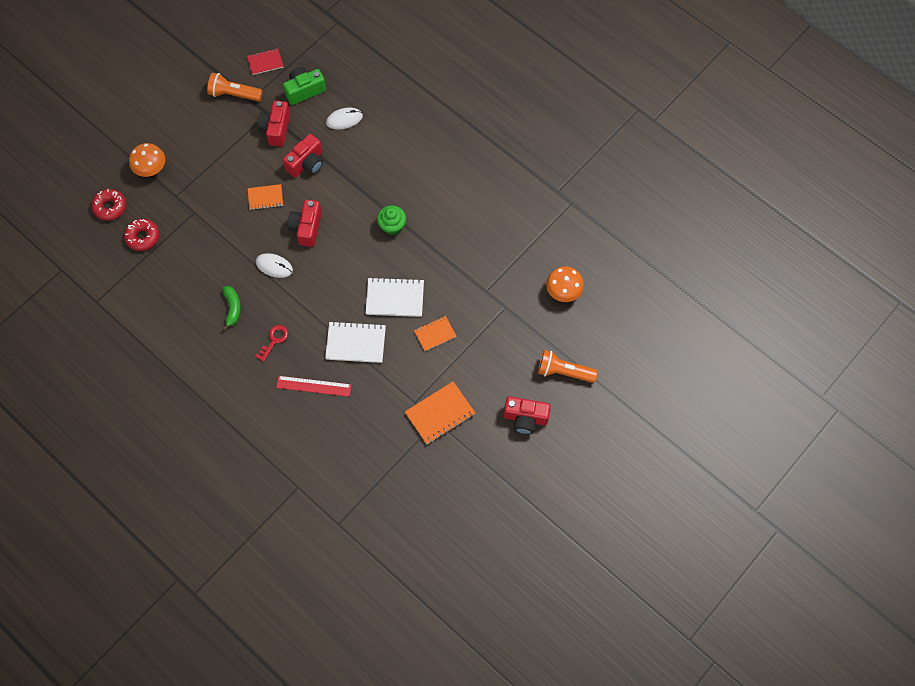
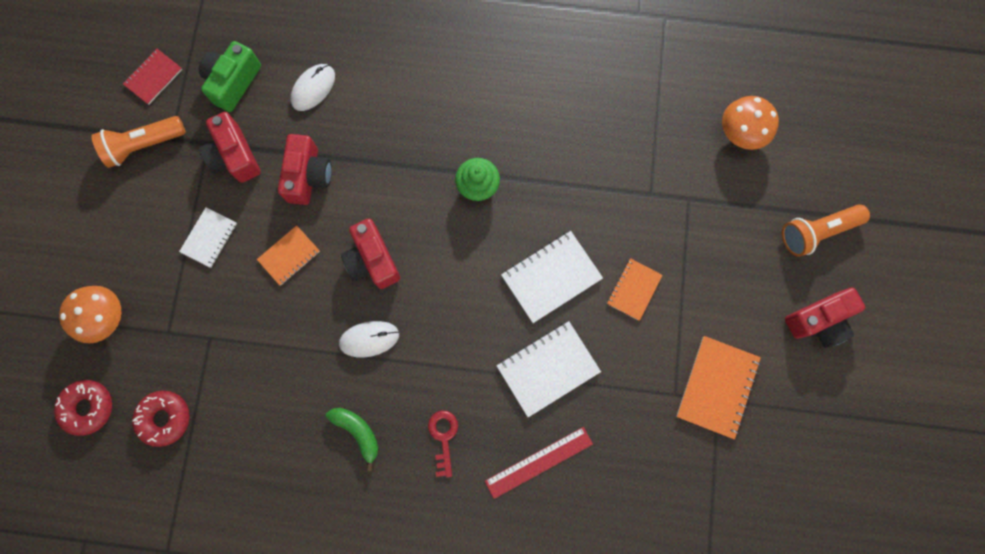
camera: 35 degrees left, 10 degrees up
none -> white notebook [179,207,237,268]

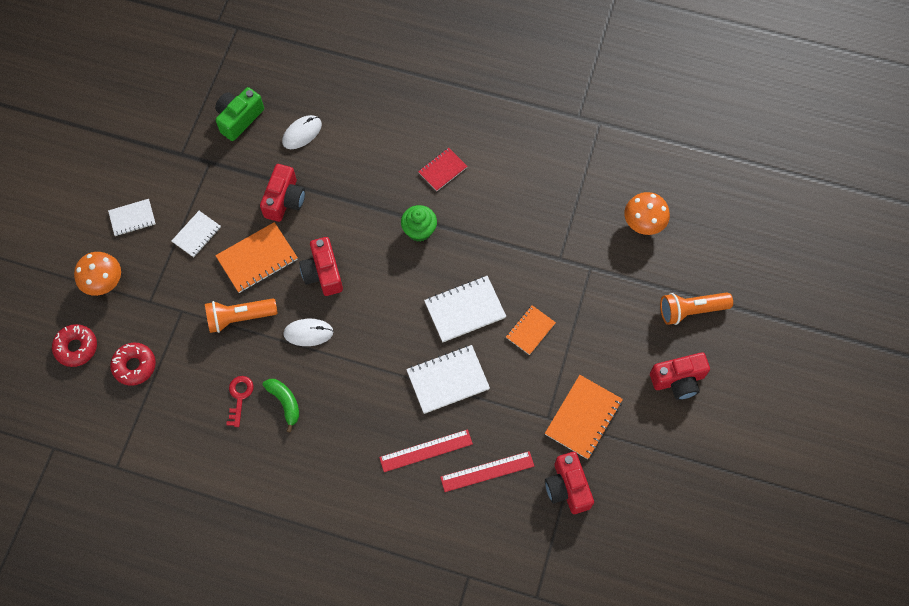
camera: 10 degrees right, 10 degrees down
orange flashlight [92,116,186,168] -> orange flashlight moved to [205,298,278,333]
red notebook [123,49,183,105] -> red notebook moved to [418,148,468,191]
red camera [199,112,261,183] -> red camera moved to [545,452,594,514]
orange notebook [257,225,320,285] -> orange notebook [215,222,298,293], size x1.60
red key [428,411,458,477] -> red key moved to [226,376,254,427]
none -> white notebook [108,199,156,236]
none -> red ruler [440,451,534,492]

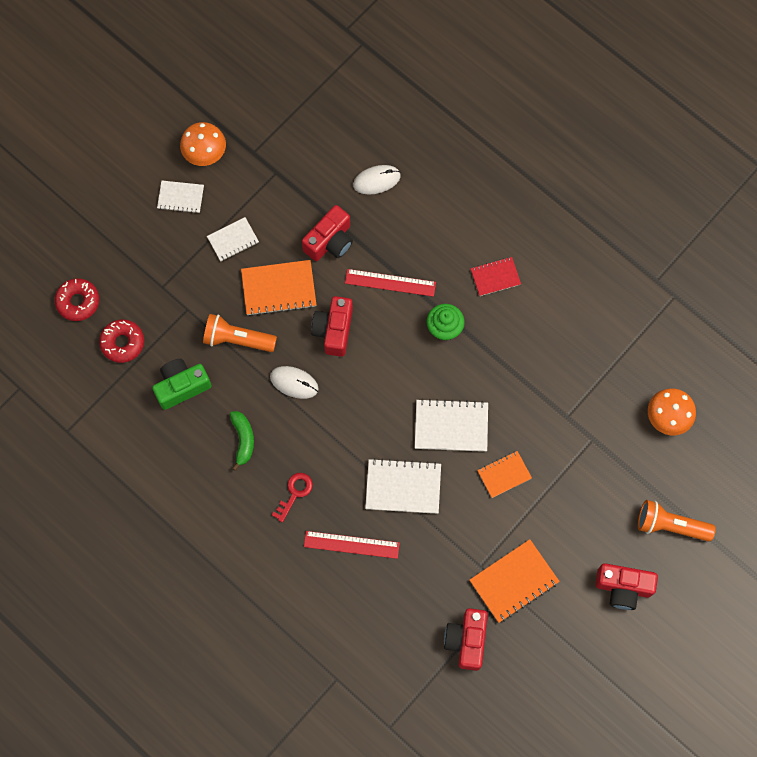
camera: 25 degrees right, 5 degrees up
orange mushroom [74,252,121,296] -> orange mushroom moved to [180,122,226,166]
green camera [215,87,264,141] -> green camera moved to [152,359,212,410]
red key [226,376,254,427] -> red key moved to [272,473,313,523]
red ruler [440,451,534,492] -> red ruler moved to [345,269,436,297]

